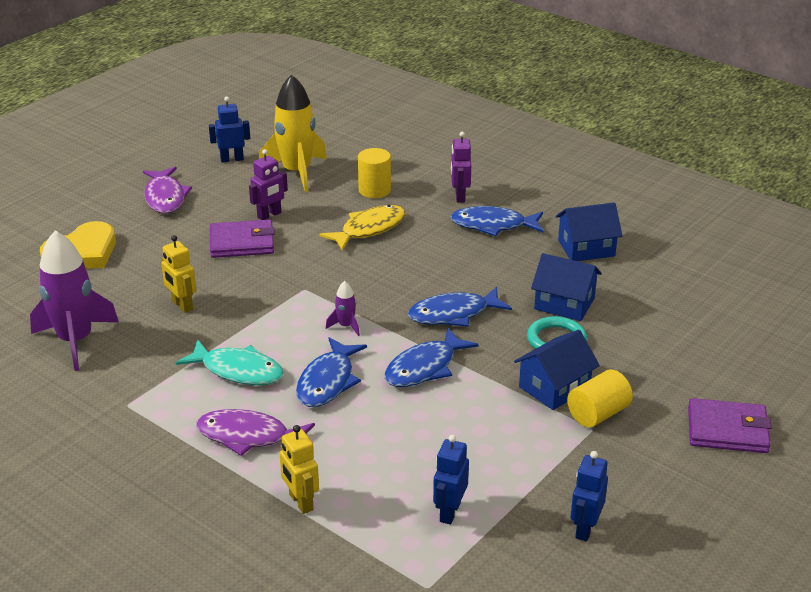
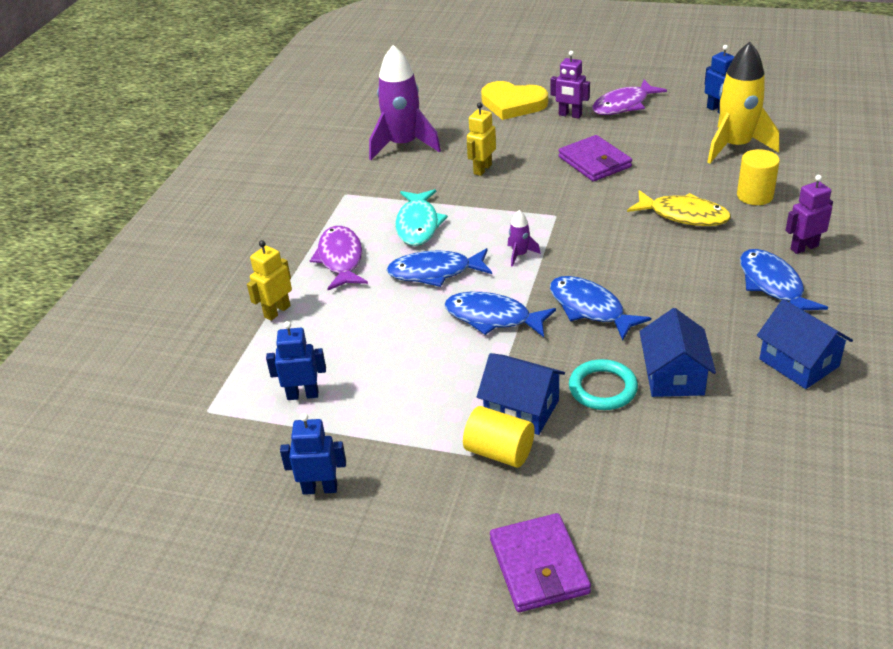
camera: 70 degrees right, 5 degrees up
purple robot [249,149,288,220] -> purple robot moved to [551,51,590,119]

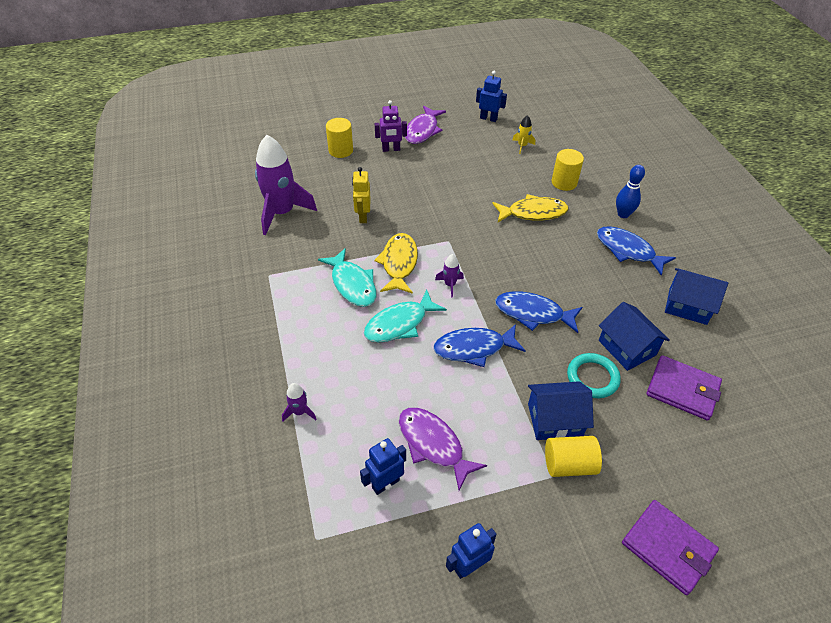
camera: 35 degrees left, 10 degrees up
yellow robot [247,240,292,321] -> purple rocket [282,383,317,422]
purple fish [310,226,368,290] -> purple fish moved to [399,408,487,491]
blue fish [387,248,492,287] -> turquoise fish [364,290,447,343]
yellow heart [481,81,548,120] -> yellow cylinder [326,118,353,158]
purple wallet [558,135,632,182] -> purple wallet moved to [646,355,722,420]
yellow rocket [707,42,779,163] -> yellow rocket [512,115,535,154], size x0.43
purple robot [786,175,833,254] -> blue bowling pin [616,165,645,218]
none -> yellow fish [374,233,418,294]

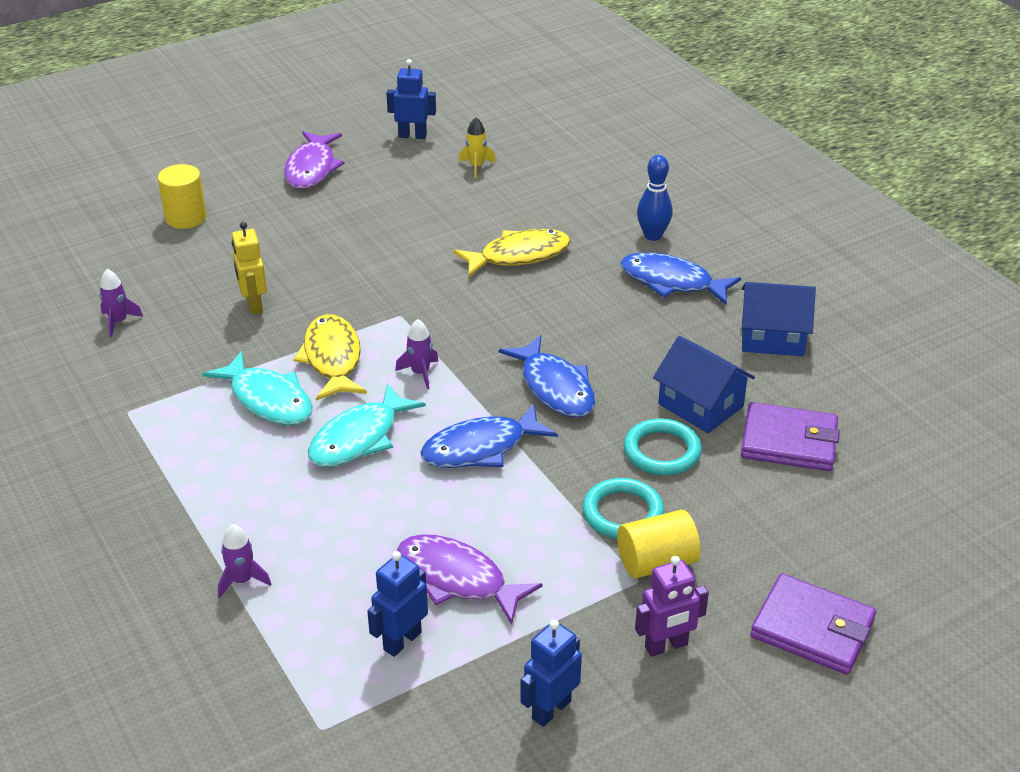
camera: 15 degrees left, 10 degrees down
purple rocket [255,135,317,235] -> purple rocket [99,269,143,337], size x0.43
purple robot [375,100,407,152] -> purple robot moved to [635,556,709,657]
blue fish [495,291,582,333] -> blue fish turned 120 degrees counterclockwise [499,335,595,417]
blue house [528,381,594,440] -> turquoise ring [582,478,664,539]
yellow cylinder [552,149,584,191] -> none

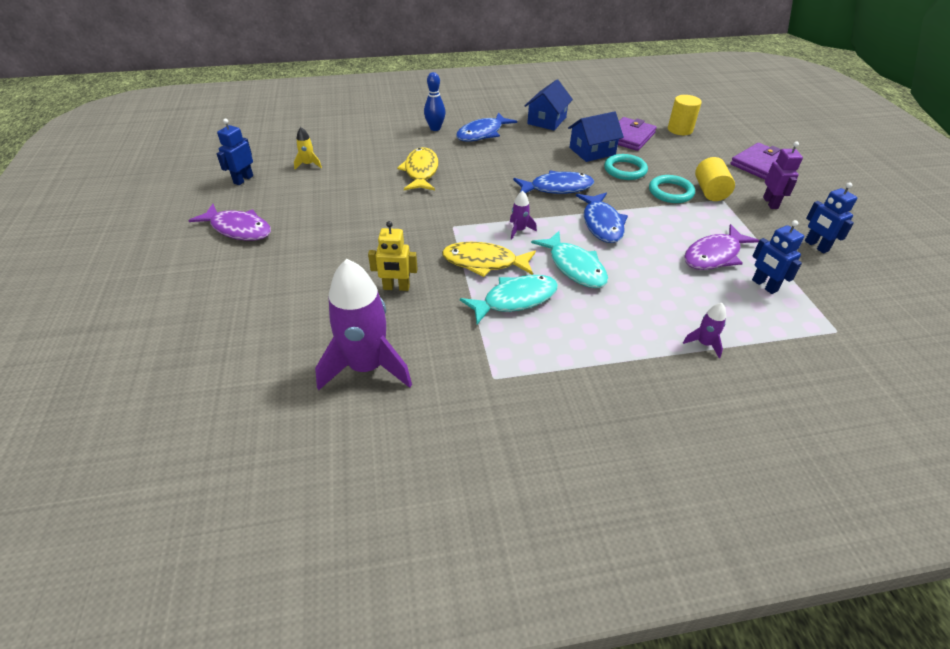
camera: 70 degrees left, 5 degrees up
purple rocket [99,269,143,337] -> purple rocket [315,259,412,390], size x2.33
yellow cylinder [158,164,207,229] -> yellow cylinder moved to [668,95,702,135]

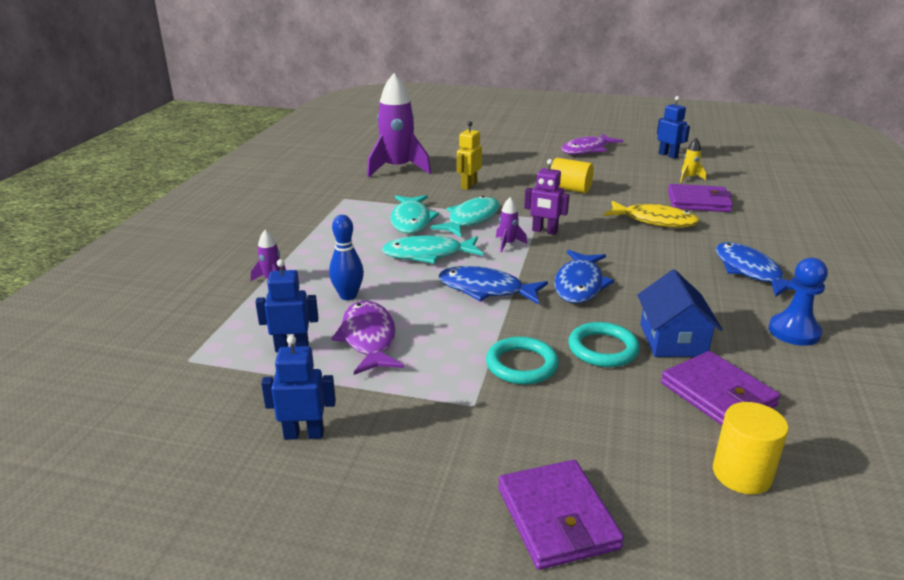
camera: 115 degrees right, 15 degrees down
blue bowling pin [424,72,446,131] -> blue bowling pin moved to [329,215,364,300]
yellow fish [442,242,536,277] -> turquoise fish [430,196,499,237]
blue house [525,80,573,130] -> blue pawn [769,258,828,346]
yellow cylinder [695,157,735,201] -> yellow cylinder moved to [550,158,594,193]
purple robot [763,142,803,209] -> purple robot moved to [524,159,569,235]
none -> purple wallet [668,184,733,212]

